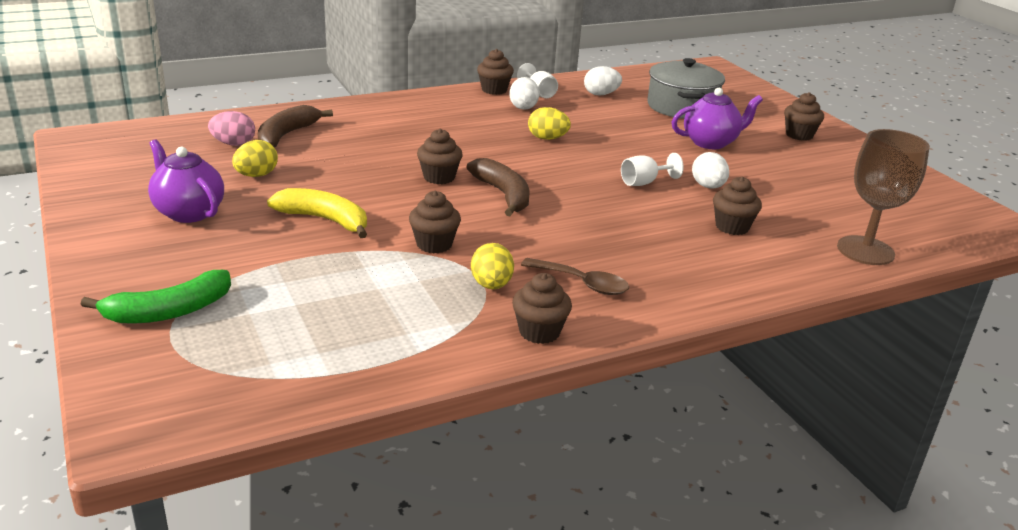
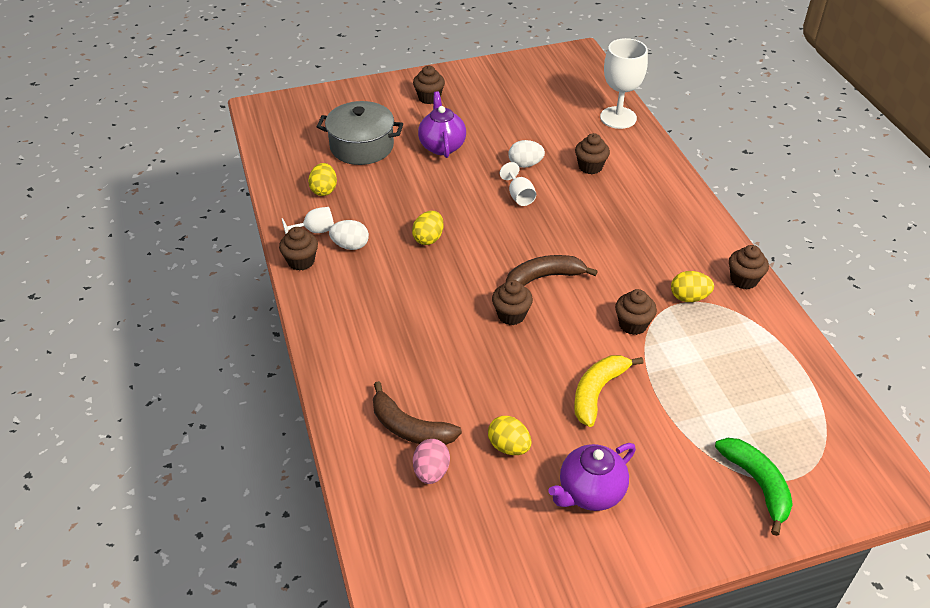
camera: 80 degrees left, 15 degrees up
brown spoon [521,258,629,295] -> none
white egg [584,66,622,96] -> yellow egg [308,163,337,196]
brown goblet [837,129,930,265] -> white goblet [600,38,648,129]

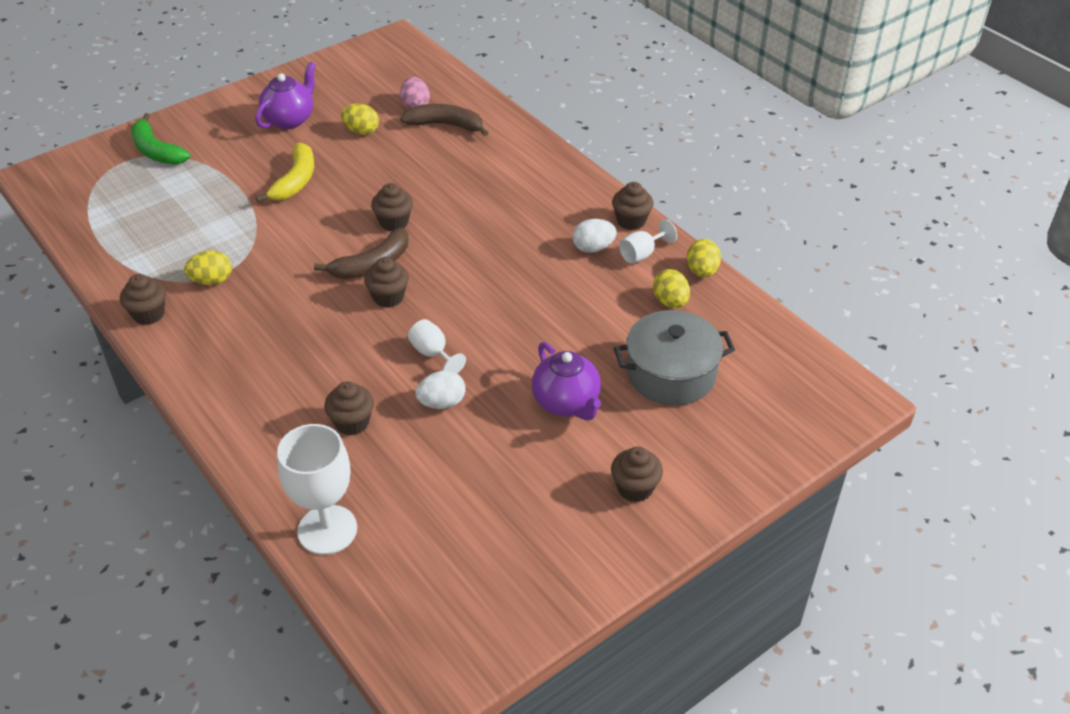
camera: 160 degrees right, 0 degrees up
yellow egg [412,211,444,245] -> yellow egg moved to [687,239,721,277]
brown cupcake [615,289,657,335] -> brown cupcake moved to [364,257,409,308]

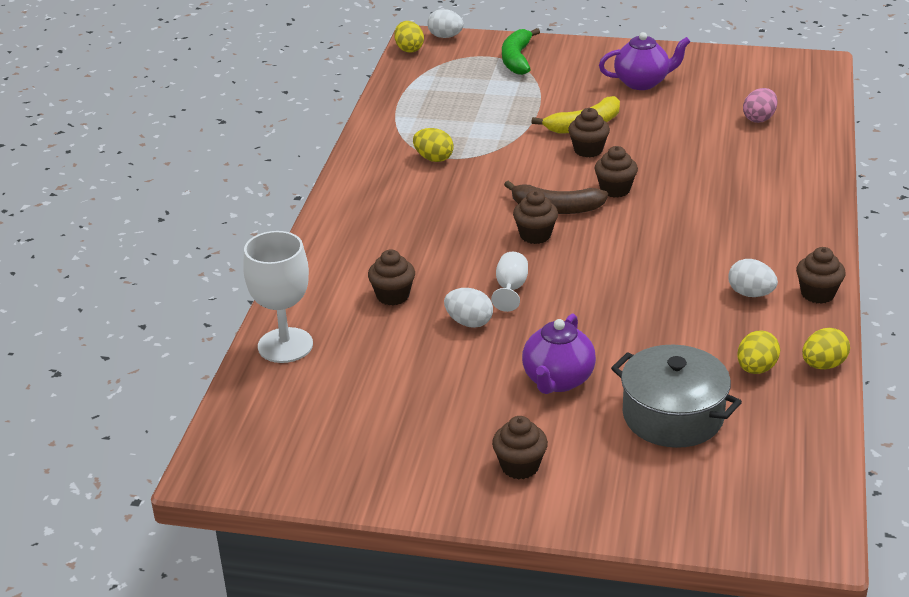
camera: 50 degrees right, 10 degrees down
brown cupcake [120,274,166,325] -> brown cupcake moved to [568,108,610,157]
yellow egg [341,103,379,135] -> yellow egg moved to [394,21,424,53]
brown banana [401,104,489,136] -> none
white goblet [619,219,677,263] -> none
none -> white egg [427,9,464,38]

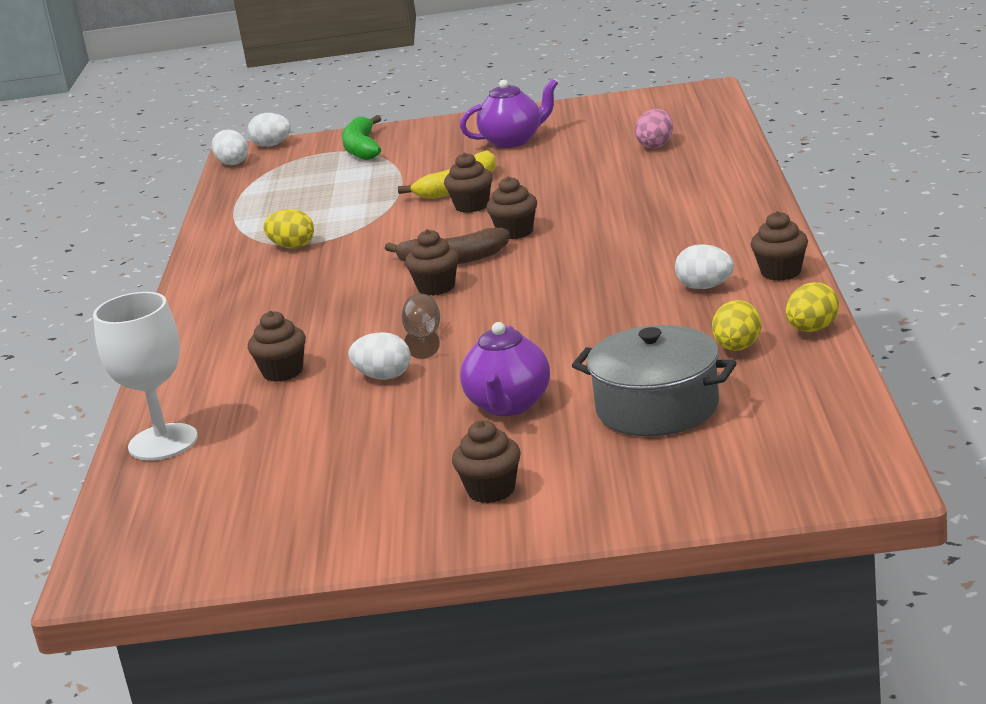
camera: 10 degrees left, 10 degrees down
yellow egg [394,21,424,53] -> white egg [212,129,248,165]
white goblet [491,252,528,312] -> brown goblet [401,294,440,359]

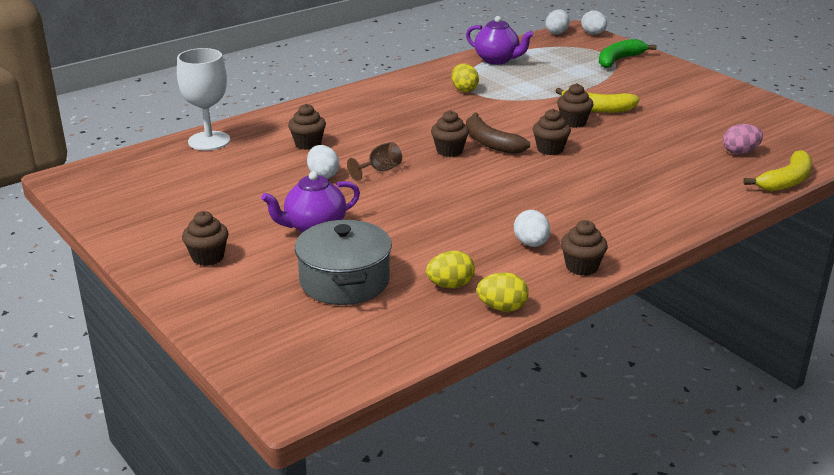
camera: 50 degrees right, 5 degrees up
purple teapot [460,79,558,148] -> purple teapot moved to [466,16,534,65]
none -> yellow banana [743,150,812,191]

